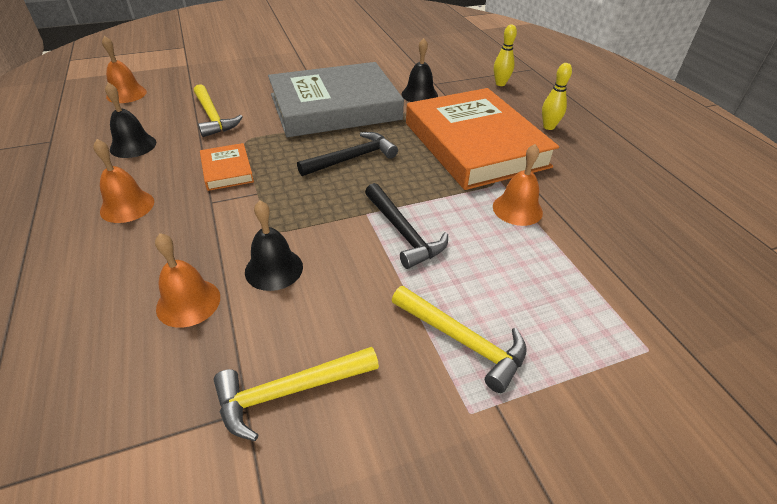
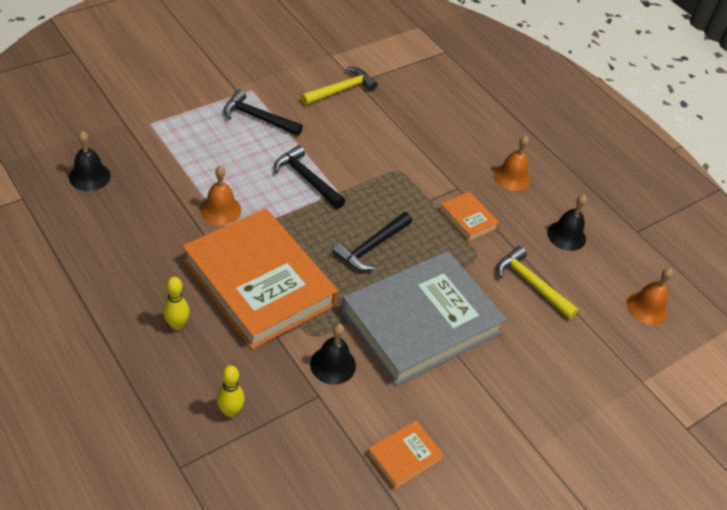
camera: 160 degrees right, 5 degrees up
orange bell [155,233,220,328] -> none
black bell [245,200,303,291] -> black bell moved to [69,131,111,191]
yellow hammer [392,286,527,393] -> black hammer [223,89,303,136]
none -> orange book [367,420,444,490]

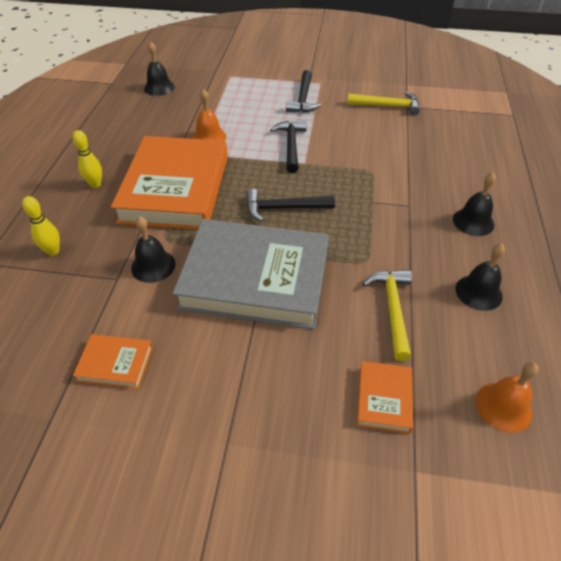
camera: 50 degrees right, 0 degrees up
black hammer [223,89,303,136] -> black hammer turned 150 degrees counterclockwise [286,70,321,113]
orange book [439,191,499,242] -> orange book moved to [357,361,413,434]
orange bell [494,135,531,191] -> black bell [453,172,496,236]

